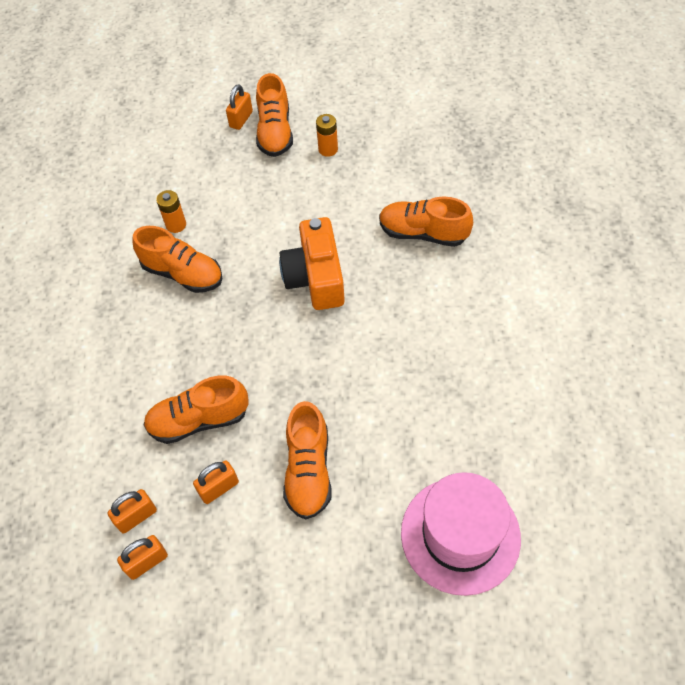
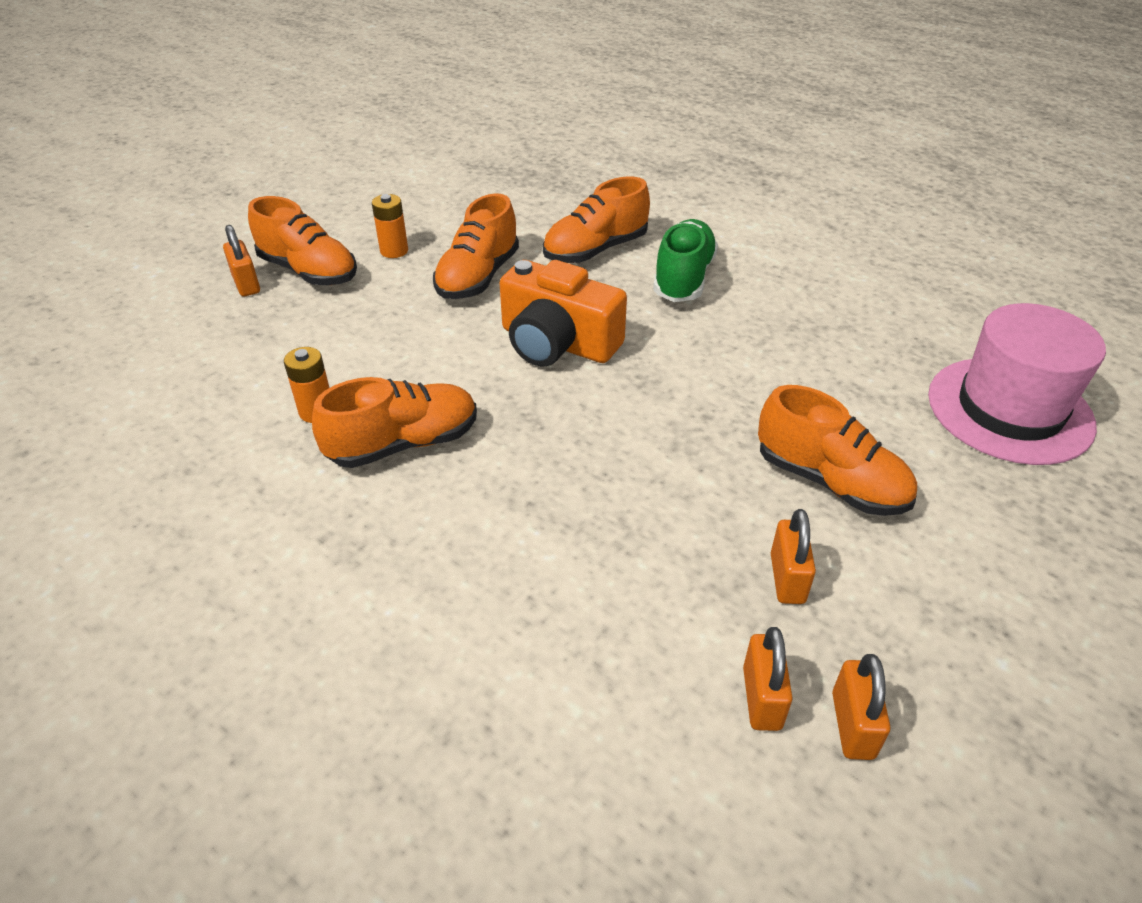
camera: 55 degrees left, 15 degrees down
orange shoe [143,375,248,444] -> orange shoe moved to [433,193,519,299]
none -> green shoe [653,219,718,302]

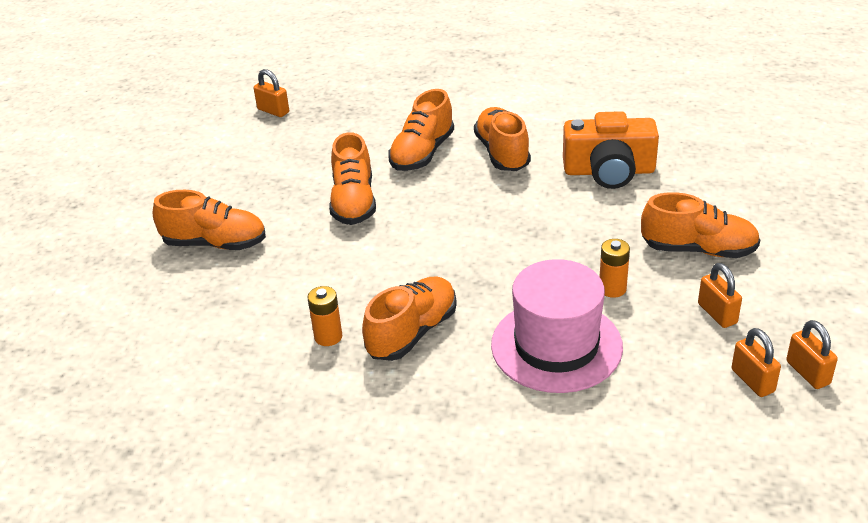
camera: 25 degrees left, 5 degrees down
orange padlock [223,225,260,296] -> orange padlock moved to [254,69,289,117]
orange battery [372,194,408,258] -> orange battery moved to [600,239,630,298]
orange camera [499,260,627,366] -> orange camera moved to [563,111,659,189]
green shoe [653,219,718,302] -> orange shoe [474,107,531,171]
pink hat [928,303,1106,465] -> pink hat moved to [491,259,623,393]

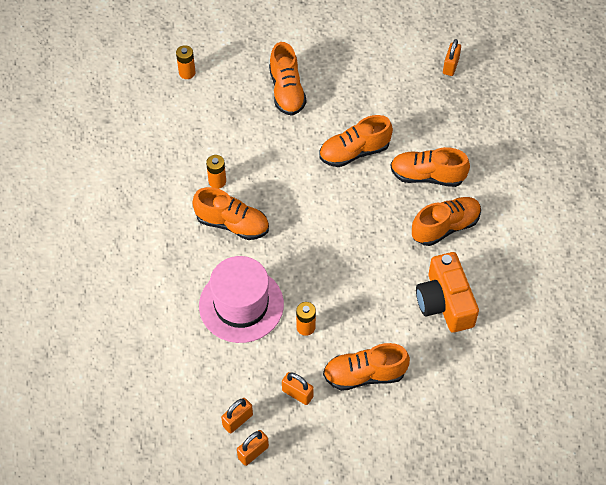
camera: 70 degrees right, 20 degrees up
orange shoe [641,192,760,258] -> orange shoe turned 90 degrees clockwise [323,343,410,391]
orange padlock [698,263,742,328] -> orange padlock turned 75 degrees clockwise [282,372,314,405]
none -> orange battery [176,45,196,79]

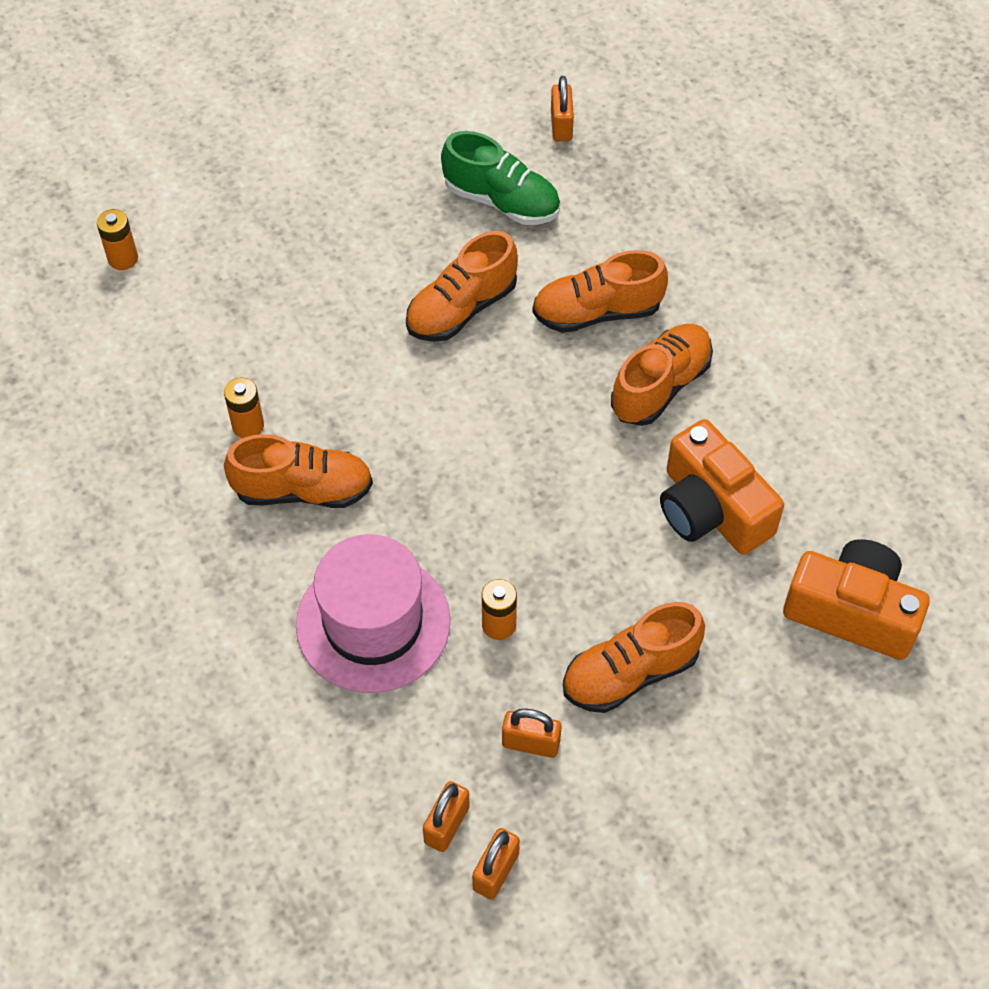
camera: 20 degrees left, 0 degrees up
orange shoe [269,42,306,116] -> none
none -> green shoe [441,131,560,225]
none -> orange camera [783,539,930,660]

